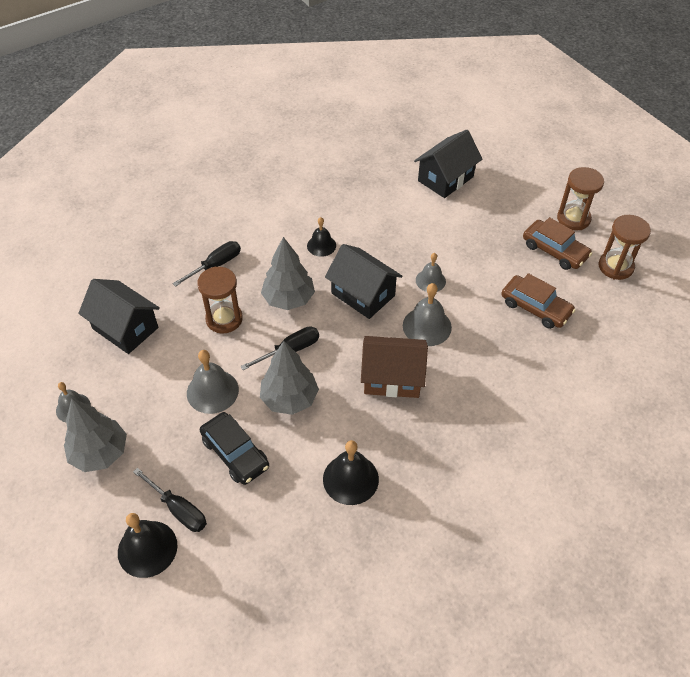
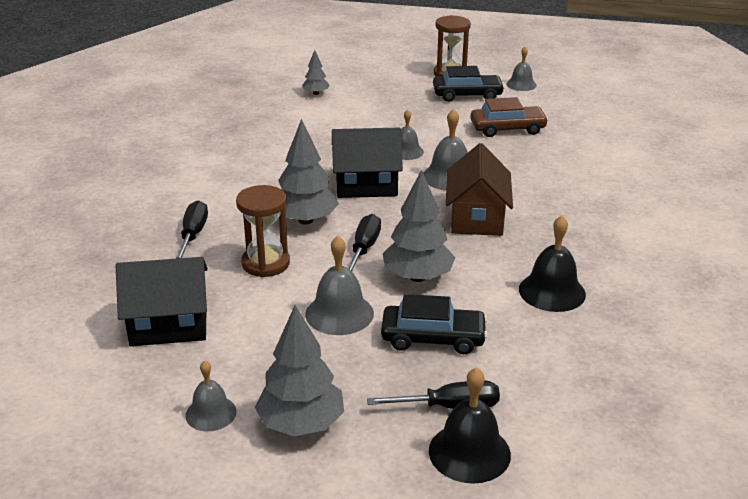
camera: 45 degrees left, 20 degrees down
black bell [307,217,336,257] -> none
brown house [361,336,428,398] -> brown house turned 45 degrees counterclockwise [446,143,513,236]
black house [414,130,483,198] -> grey tree [302,50,330,95]
brown car [523,217,592,270] -> black car [433,66,505,102]
brown hourglass [599,215,651,280] -> grey bell [506,47,537,91]

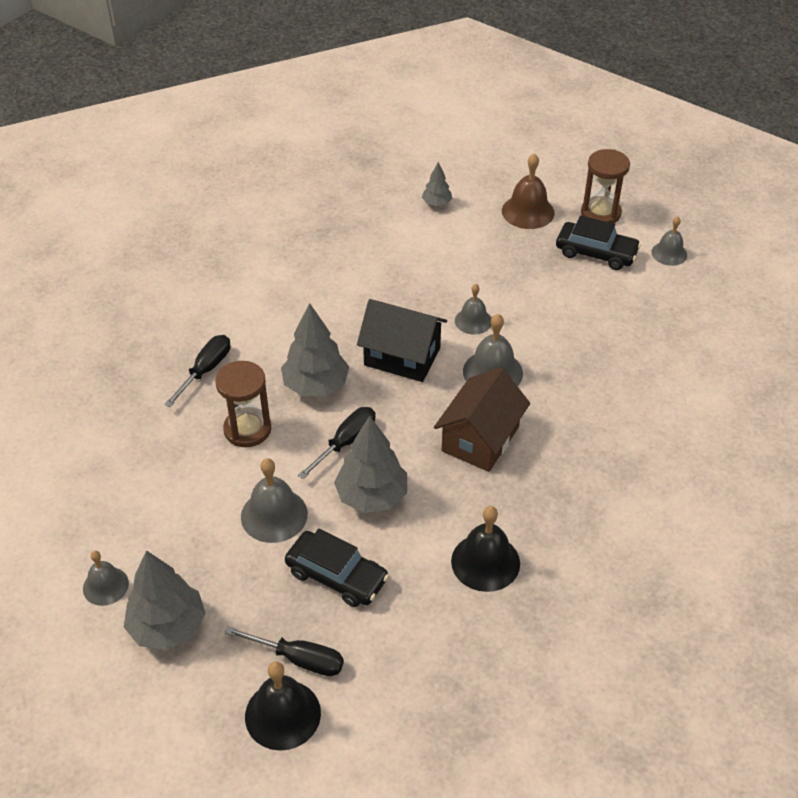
camera: 25 degrees right, 15 degrees up
black house [116,257,208,346] -> none
brown car [470,97,548,137] -> none
none -> brown bell [502,153,555,229]

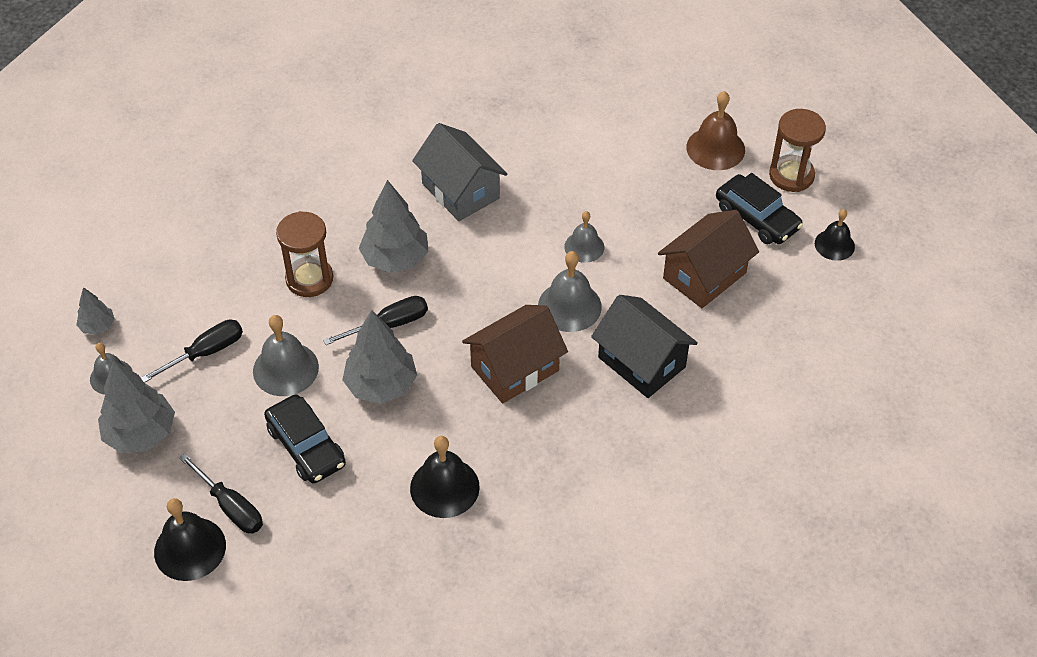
camera: 25 degrees right, 5 degrees up
black screwdriver [164,335,230,407] -> black screwdriver moved to [141,320,243,383]
black house [357,299,447,382] -> black house moved to [591,295,698,398]
grey tree [422,162,453,206] -> grey tree moved to [76,287,114,335]
grey bell [651,216,687,266] -> black bell [815,209,855,261]
none -> grey house [412,123,507,221]
none -> brown house [658,210,759,308]

